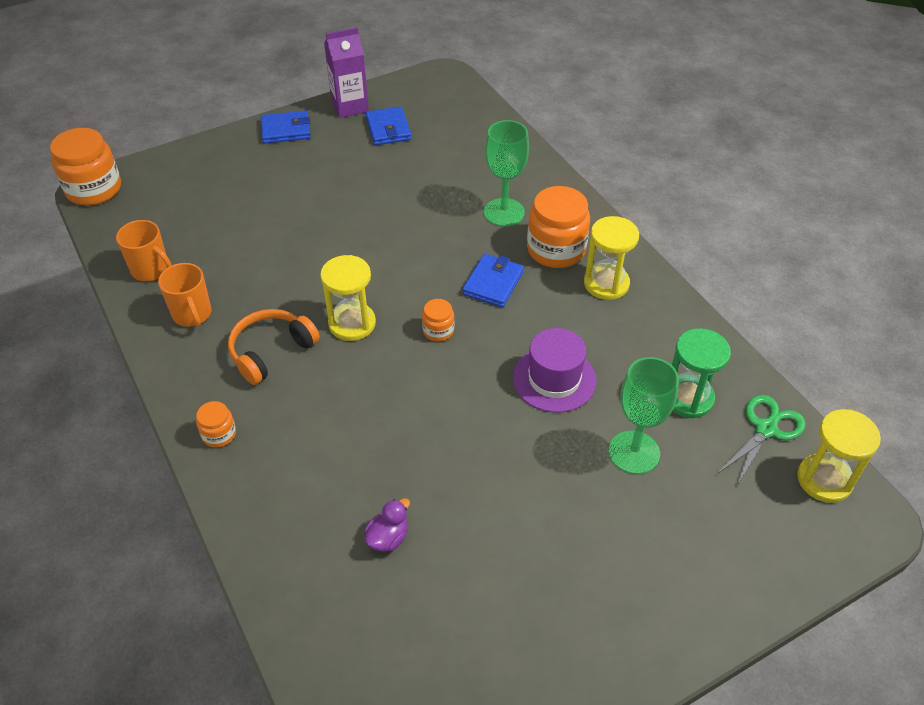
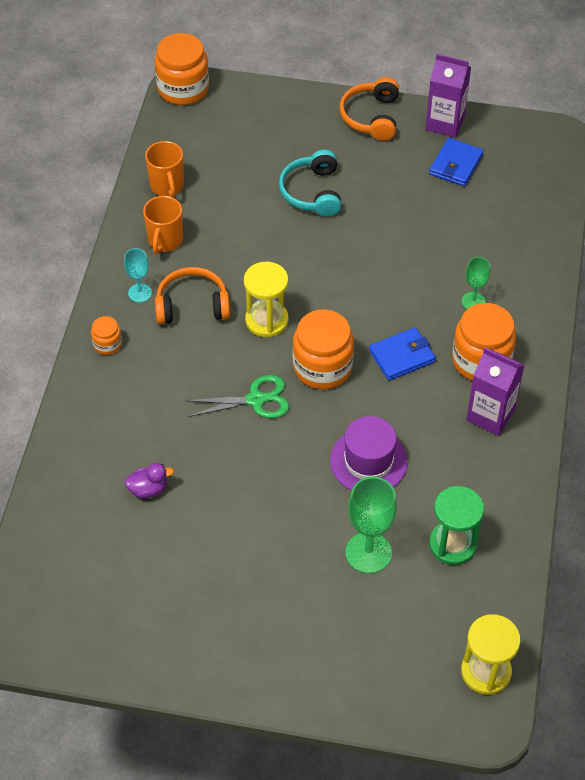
camera: 40 degrees right, 5 degrees up
blue wallet [260,110,311,144] -> orange headphones [340,77,399,141]
orange jar [422,299,454,342] -> orange jar [293,309,354,389], size x2.02
green goblet [484,120,529,227] -> green goblet [462,257,490,309], size x0.57
yellow hourglass [584,216,639,300] -> purple carton [466,348,524,436]
green scissors [717,395,806,487] -> green scissors moved to [185,375,290,418]
none -> turquoise goblet [124,248,152,303]
none -> turquoise headphones [279,150,341,217]

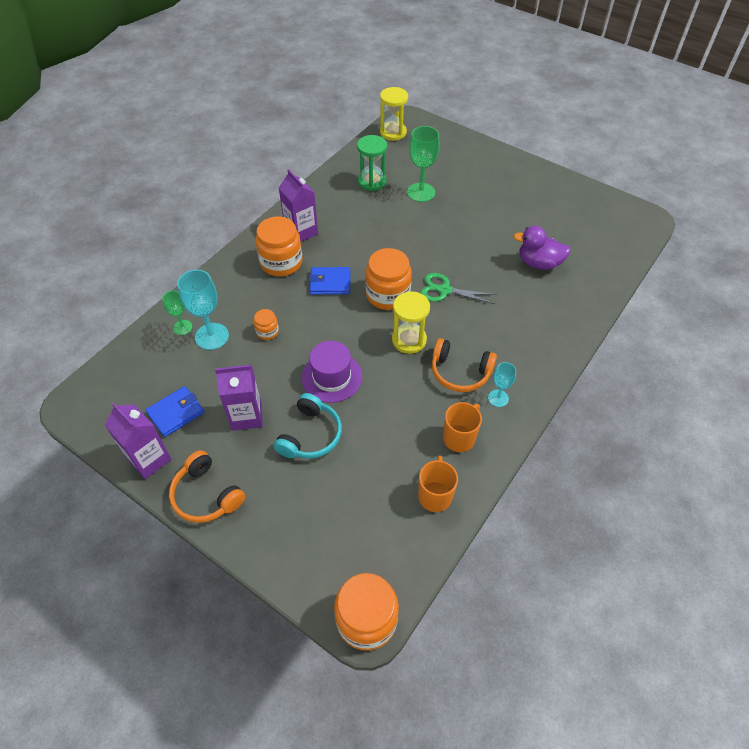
camera: 155 degrees left, 0 degrees up
orange jar [91,316,122,355] -> orange jar moved to [254,309,279,340]
purple duck [124,463,174,498] -> purple duck [513,226,571,270], size x1.67
purple hat [330,416,408,490] -> purple hat moved to [301,341,362,403]
orange headphones [340,77,399,141] -> orange headphones turned 105 degrees clockwise [169,450,245,523]
green goblet [462,257,490,309] -> green goblet moved to [162,291,193,335]
none -> turquoise goblet [177,270,229,350]
none -> purple carton [215,364,263,431]

